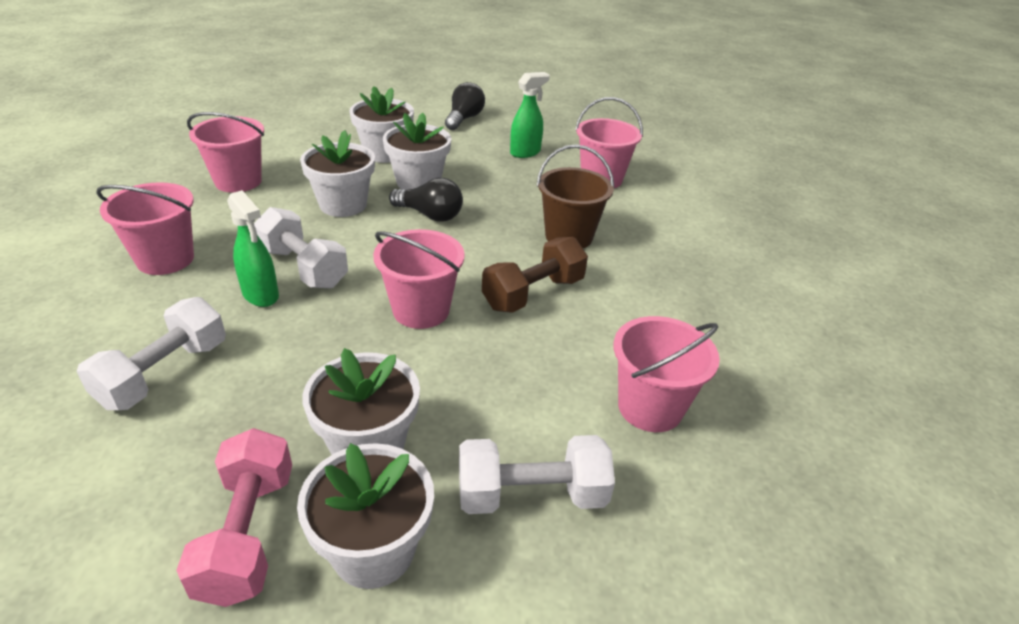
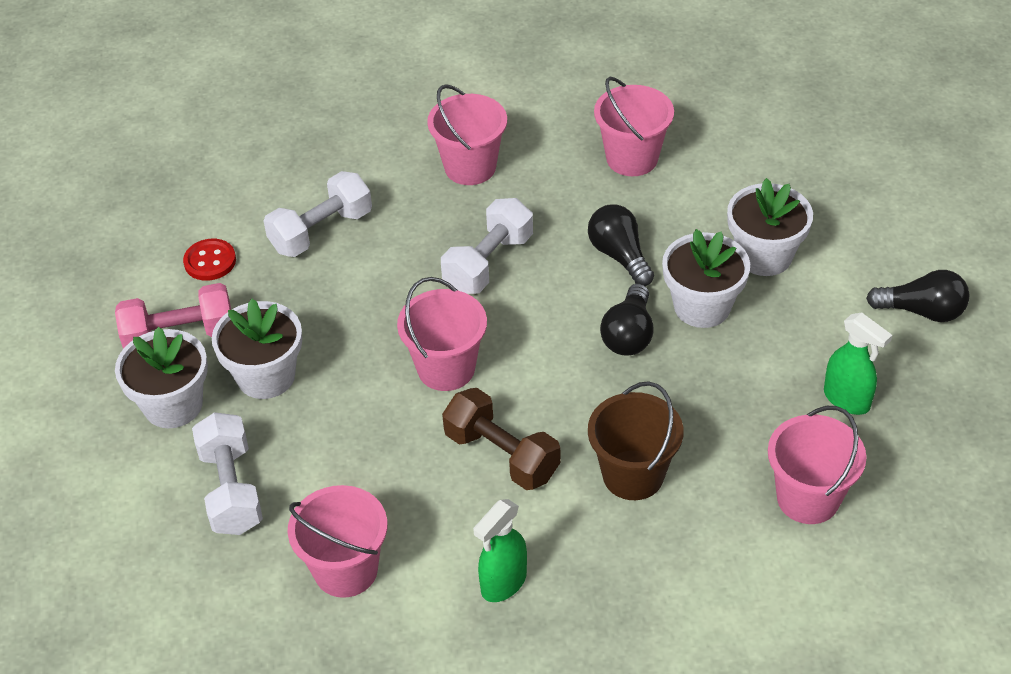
camera: 85 degrees right, 10 degrees up
white dumbbell [76,297,226,410] -> white dumbbell turned 60 degrees counterclockwise [264,171,372,257]
green spray bottle [227,190,279,307] -> green spray bottle moved to [473,499,527,602]
white flower pot [300,130,375,217] -> black light bulb [588,204,654,286]
none -> red button [183,239,236,281]

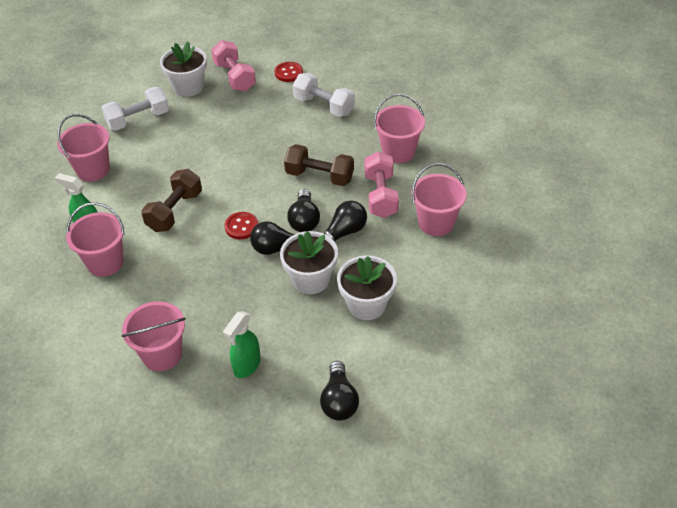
camera: 75 degrees right, 0 degrees up
white flower pot [212,299,302,399] -> none
pink bucket [397,277,487,391] -> pink bucket moved to [66,202,125,277]
white dumbbell [441,198,533,294] -> brown dumbbell [284,144,354,186]
brown bucket [588,381,684,500] -> none
none -> red button [224,212,258,239]
none -> black light bulb [287,189,320,232]
none -> pink dumbbell [365,152,399,218]

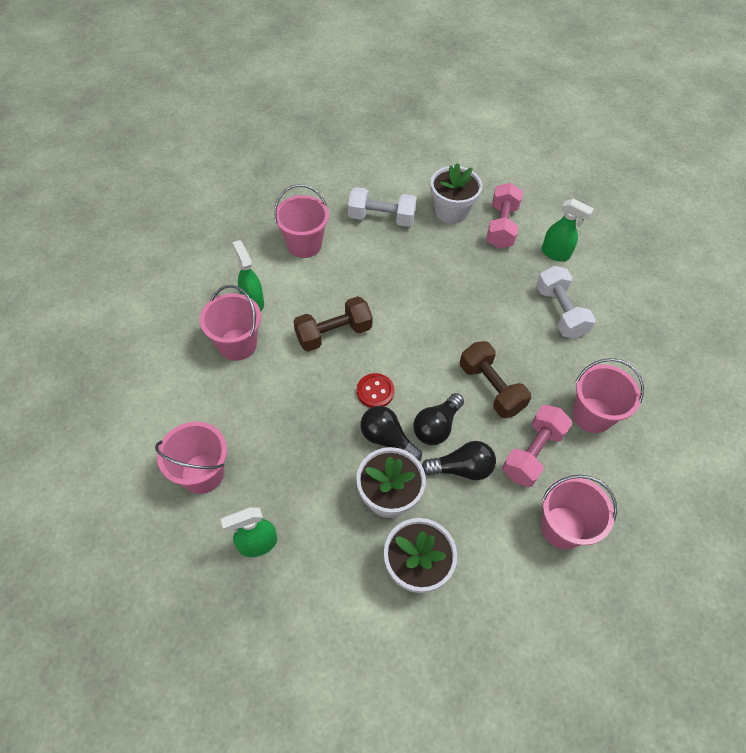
camera: 35 degrees right, 10 degrees up
red button [275,62,303,82] -> green spray bottle [542,199,593,261]
black light bulb [320,361,359,421] -> none

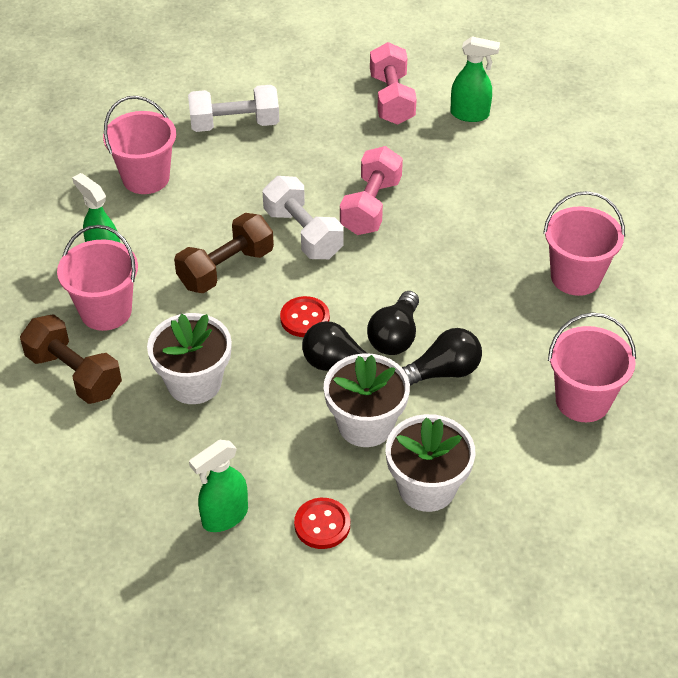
camera: 15 degrees left, 10 degrees down
pink bucket [155,422,227,494] -> none
white flower pot [430,163,482,224] -> white flower pot moved to [147,313,232,404]
brown dumbbell [460,341,531,418] -> brown dumbbell moved to [20,314,122,404]
pink dumbbell [502,405,572,487] -> pink dumbbell moved to [340,146,403,235]
white dumbbell [536,266,595,339] -> white dumbbell moved to [263,176,344,259]
none -> red button [294,498,350,549]

